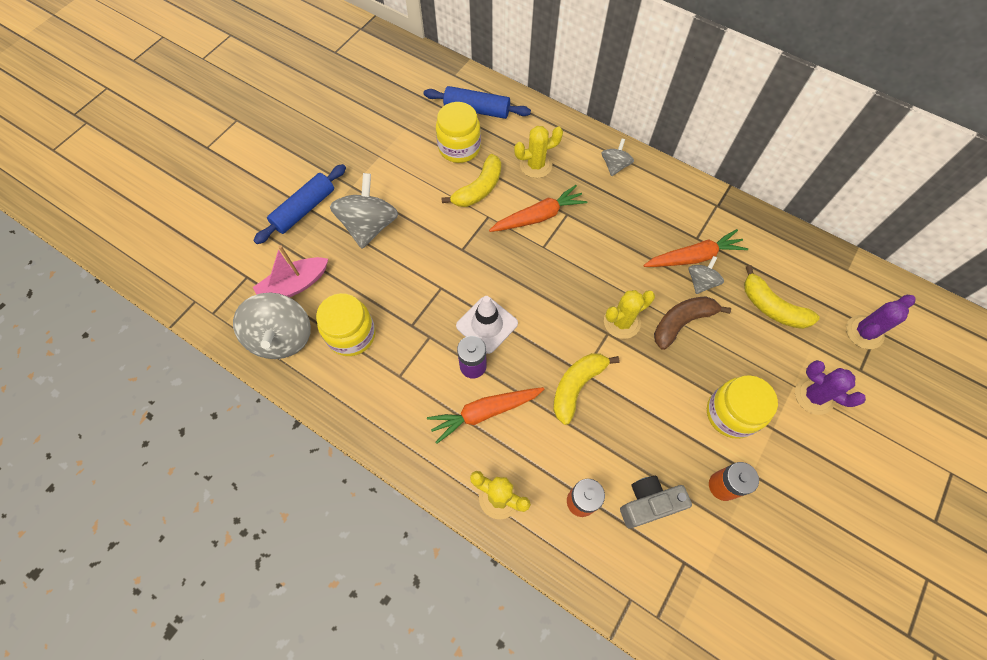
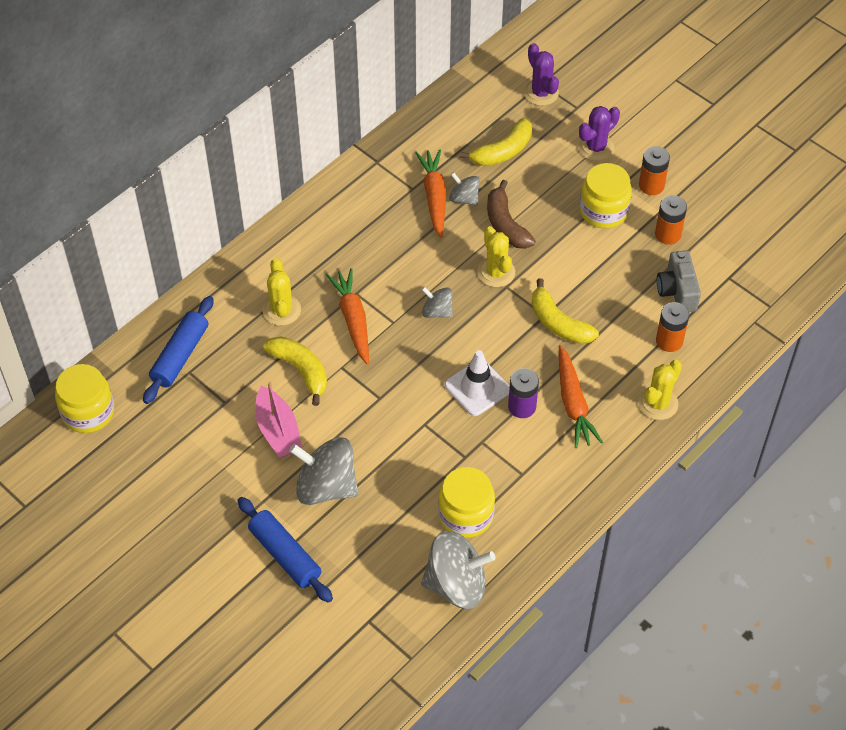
camera: 80 degrees left, 10 degrees down
pink boat [253,245,328,297] -> pink boat moved to [256,382,302,458]
yellow jar [436,102,481,163] -> yellow jar moved to [55,364,114,433]
grey spinning top [602,138,634,176] -> grey spinning top moved to [422,287,453,318]
none -> orange battery [639,146,670,195]

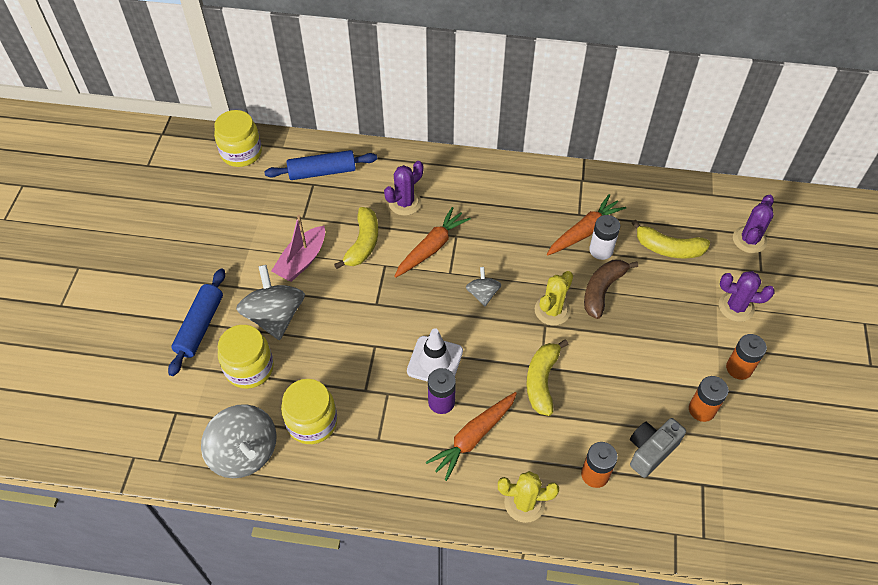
camera: 55 degrees right, 0 degrees up
yellow cactus [262,258,301,326] -> purple cactus [384,161,423,216]
grey spinning top [449,172,480,206] -> white battery [589,215,620,260]
yellow jar [580,163,632,228] -> yellow jar moved to [218,325,274,389]

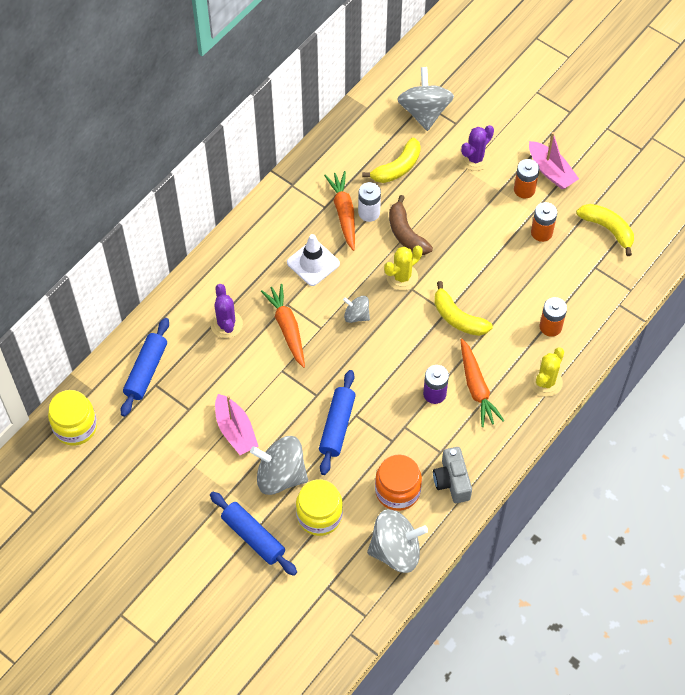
camera: 60 degrees left, 5 degrees up
yellow jar [281,379,338,444] -> orange jar [375,454,422,511]
yellow banana [334,207,378,269] -> yellow banana moved to [576,204,634,256]
white traffic cone [407,328,463,382] -> white traffic cone moved to [287,234,340,286]
yellow cactus [535,271,573,325] -> yellow cactus turned 75 degrees clockwise [384,246,423,290]
grey camera [630,418,686,478] -> grey camera moved to [433,447,472,503]
purple cactus [733,195,774,253] -> grey spinning top [397,67,454,131]
none -> blue rolling pin [319,370,356,475]
none -> pink boat [529,132,579,189]

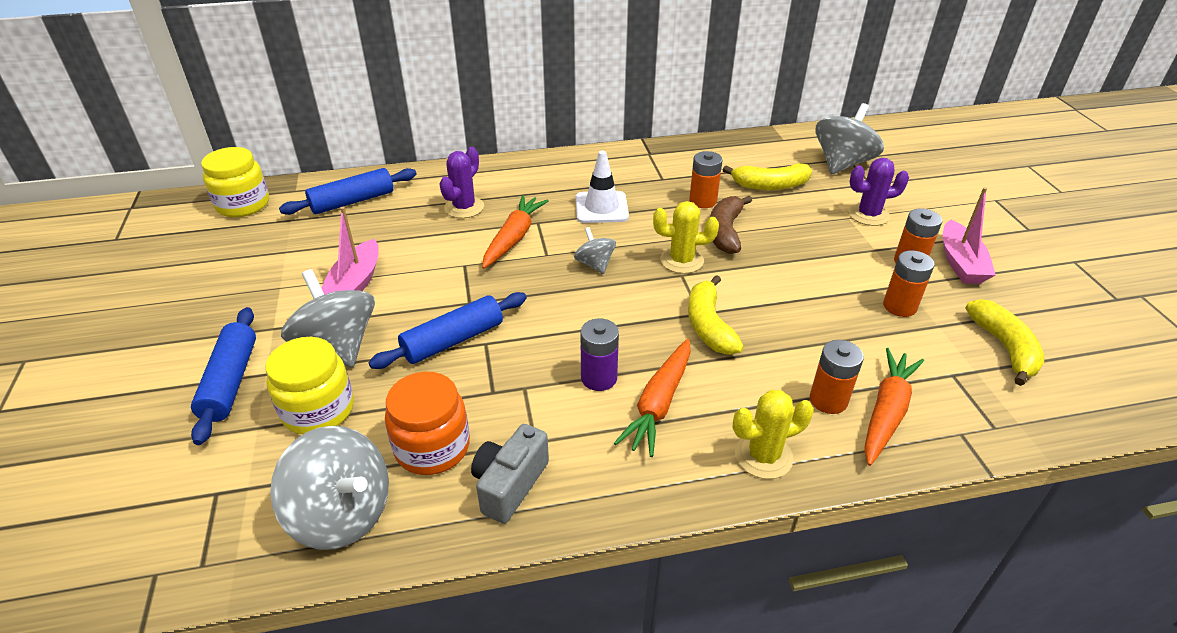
camera: 40 degrees right, 20 degrees down
orange carrot [324,171,355,251] -> orange carrot moved to [864,348,924,466]
white battery [358,182,381,222] -> orange battery [689,151,723,208]

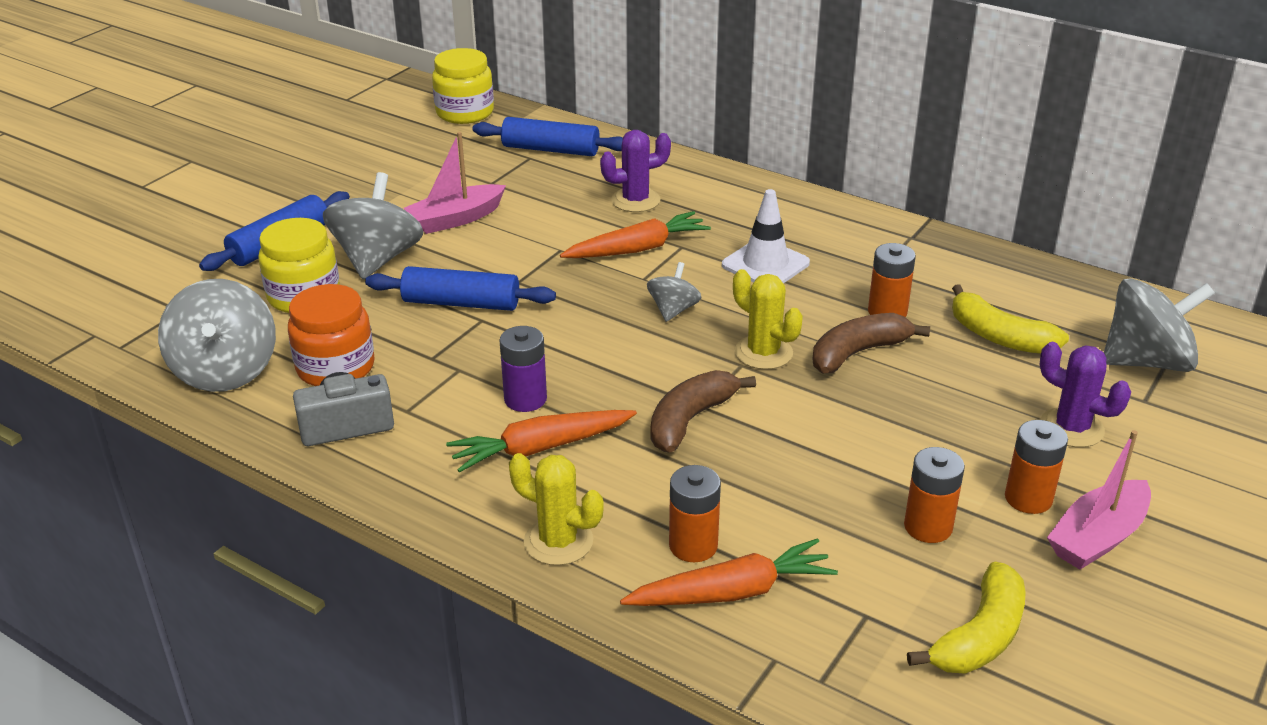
camera: 45 degrees right, 5 degrees down
yellow banana [688,275,744,355] -> brown banana [650,370,756,453]

